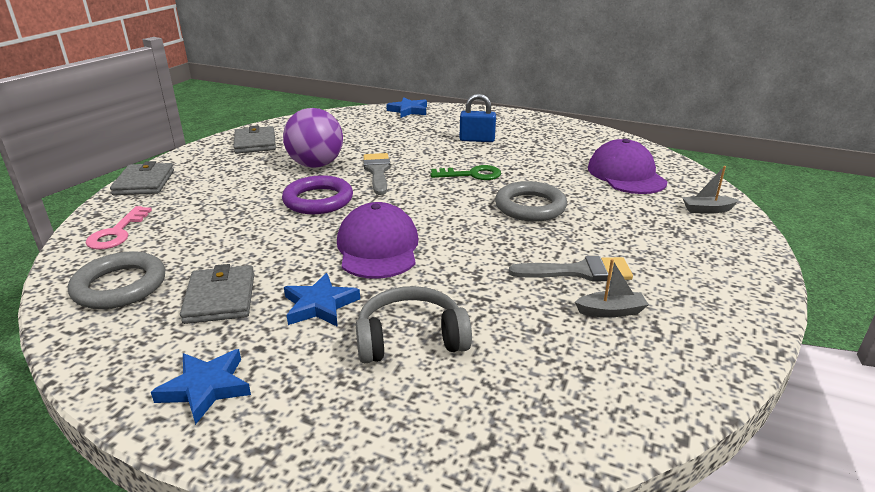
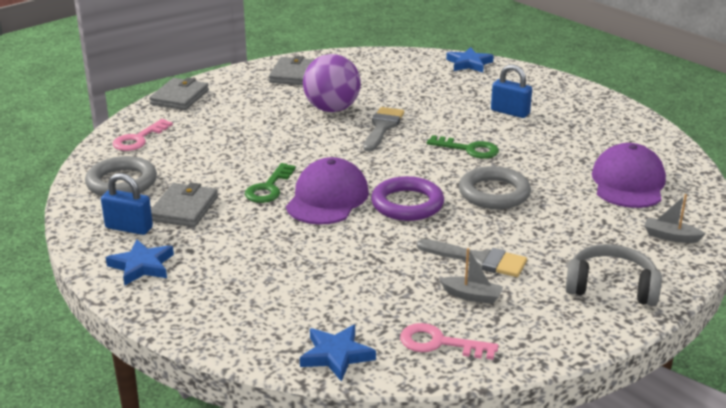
camera: 25 degrees right, 0 degrees up
purple ring [282,175,353,214] -> purple ring moved to [371,176,444,221]
blue star [284,273,360,327] -> blue star moved to [300,325,376,382]
grey headphones [356,286,472,363] -> grey headphones moved to [565,244,662,306]
none -> blue padlock [101,173,153,235]
none -> green key [245,163,296,203]
none -> pink key [400,323,499,360]

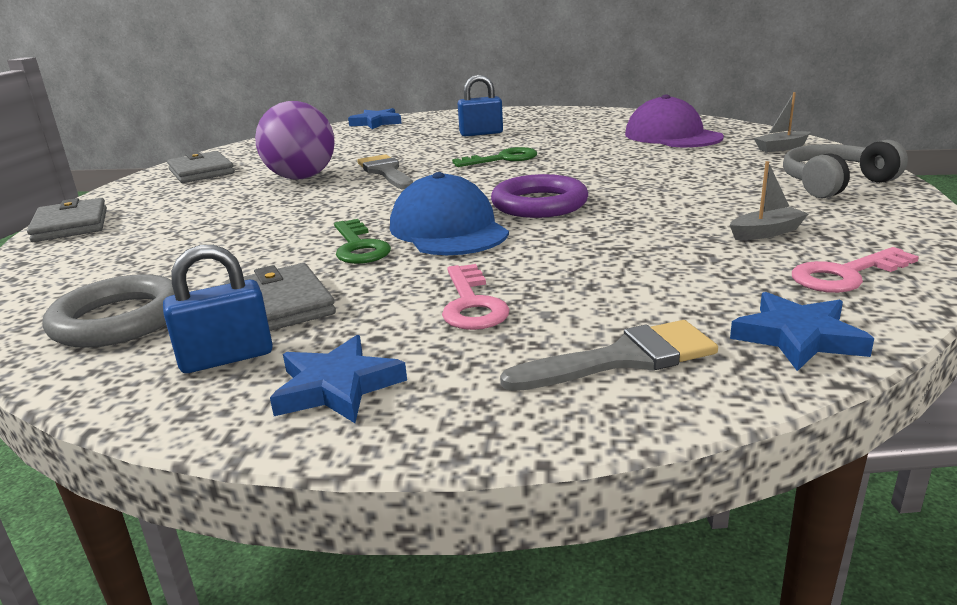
camera: 40 degrees left, 5 degrees down
pink key [113,119,173,151] -> pink key moved to [442,264,510,330]
purple cap [286,157,369,225] -> blue cap [390,172,509,255]
grey brush [417,239,527,277] -> grey brush moved to [500,320,718,391]
grey ring [459,166,531,209] -> none

